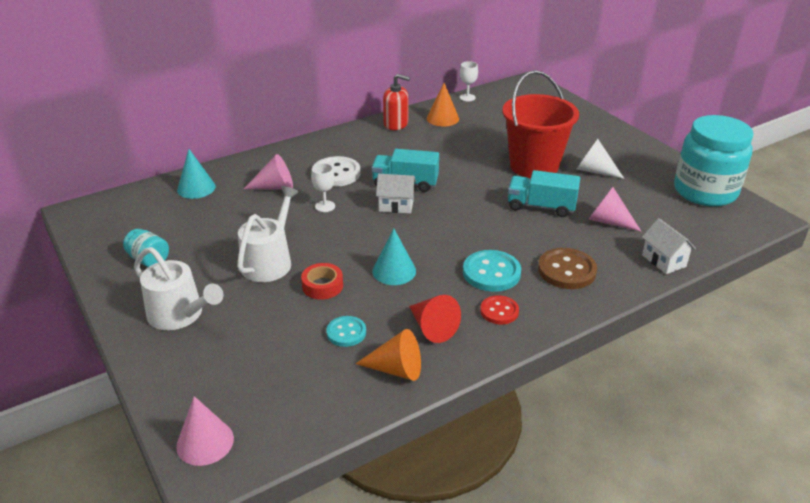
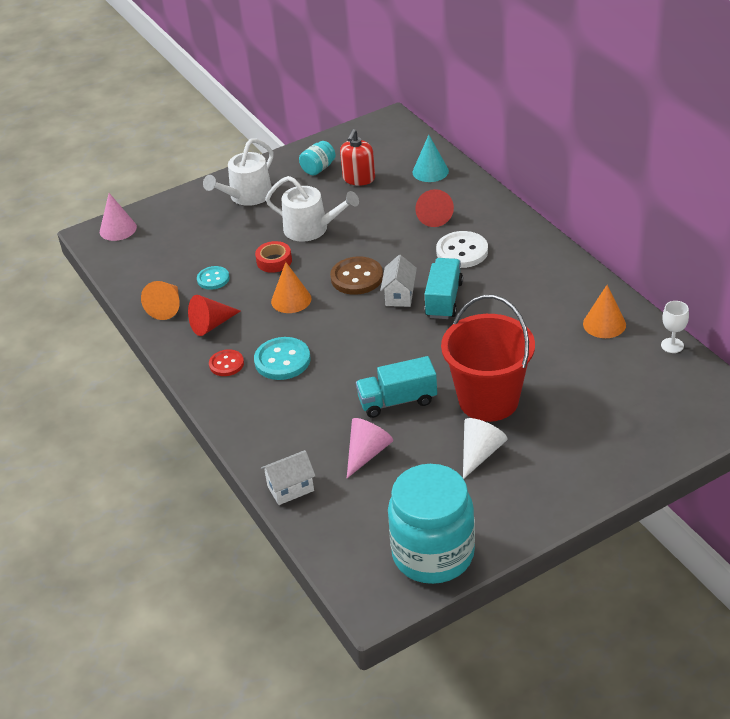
camera: 95 degrees right, 5 degrees up
pink cone [244,154,293,189] -> red cone [415,189,454,227]
white goblet [311,163,335,212] -> none
turquoise cone [372,229,416,285] -> orange cone [271,262,311,313]
red soap dispenser [383,74,410,130] -> red soap dispenser moved to [340,129,375,186]
turquoise truck [508,170,580,217] -> turquoise truck turned 120 degrees counterclockwise [356,356,437,418]
brown button [538,248,597,289] -> brown button moved to [330,256,383,295]

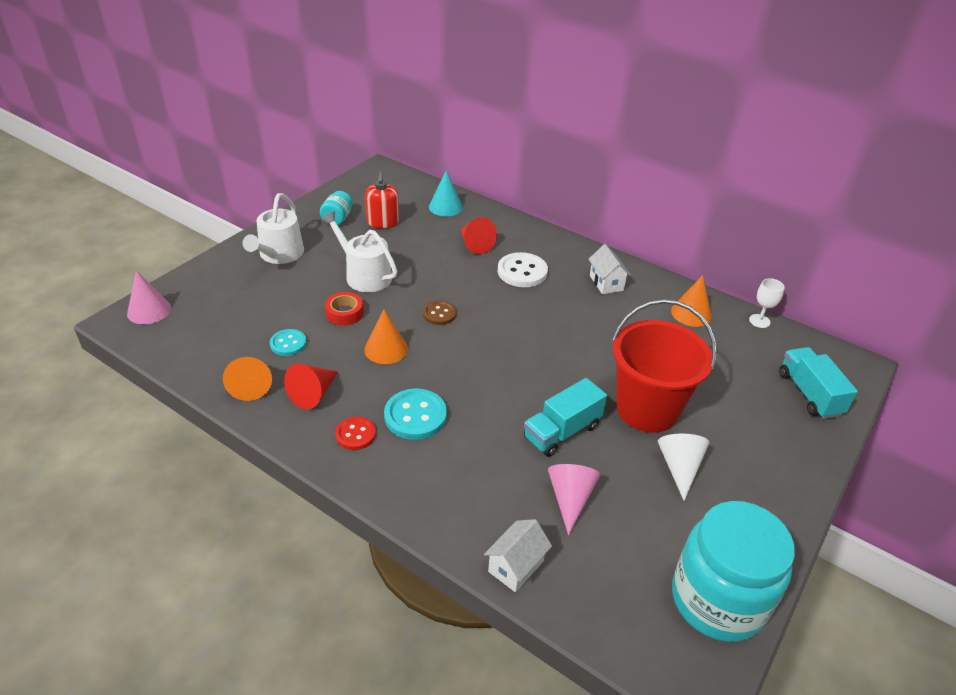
camera: 30 degrees left, 0 degrees up
white watering can [265,176,359,242] -> white watering can turned 135 degrees counterclockwise [321,211,397,292]
brown button [330,256,383,295] -> brown button [423,300,456,325], size x0.62
white house [380,255,417,307] -> white house moved to [589,244,631,294]
turquoise truck [425,258,463,319] -> turquoise truck moved to [779,347,858,419]

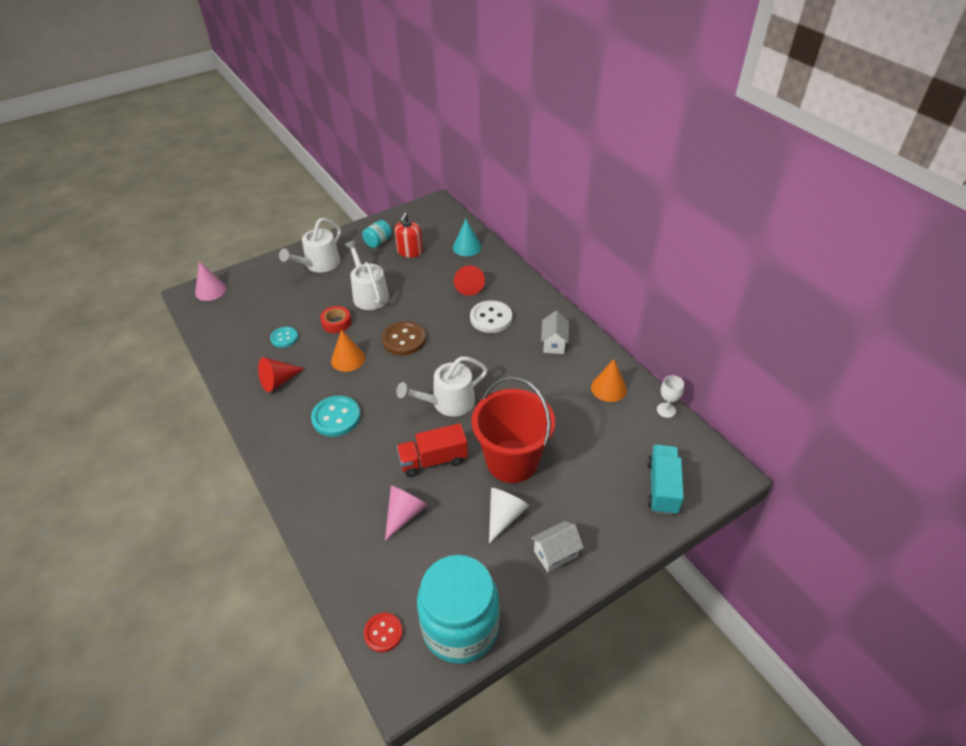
camera: 25 degrees right, 5 degrees up
orange cone [223,357,272,401] -> none
red button [335,417,376,450] -> red button moved to [364,613,403,652]
brown button [423,300,456,325] -> brown button [382,321,426,355], size x1.60
white house [484,519,552,592] -> white house moved to [531,521,584,572]
turquoise truck [524,378,607,457] -> red truck [396,423,468,477]
none -> white watering can [396,356,488,417]

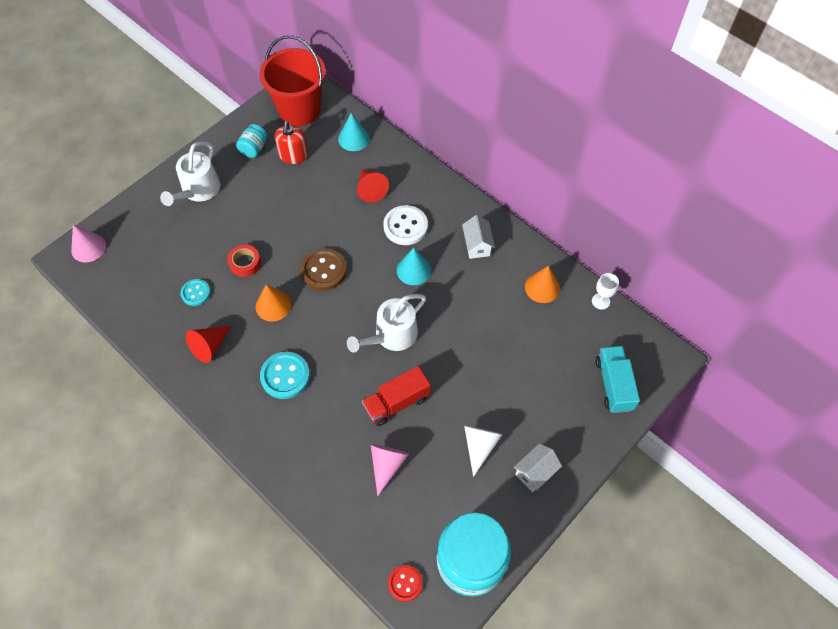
camera: 15 degrees left, 15 degrees up
white watering can [345,240,389,310] -> none
red bucket [471,376,555,483] -> red bucket moved to [259,35,326,126]
none -> turquoise cone [397,248,431,285]

